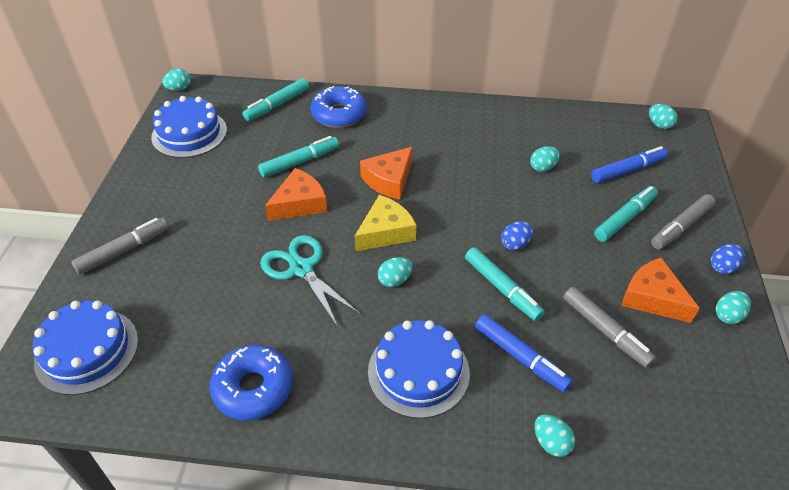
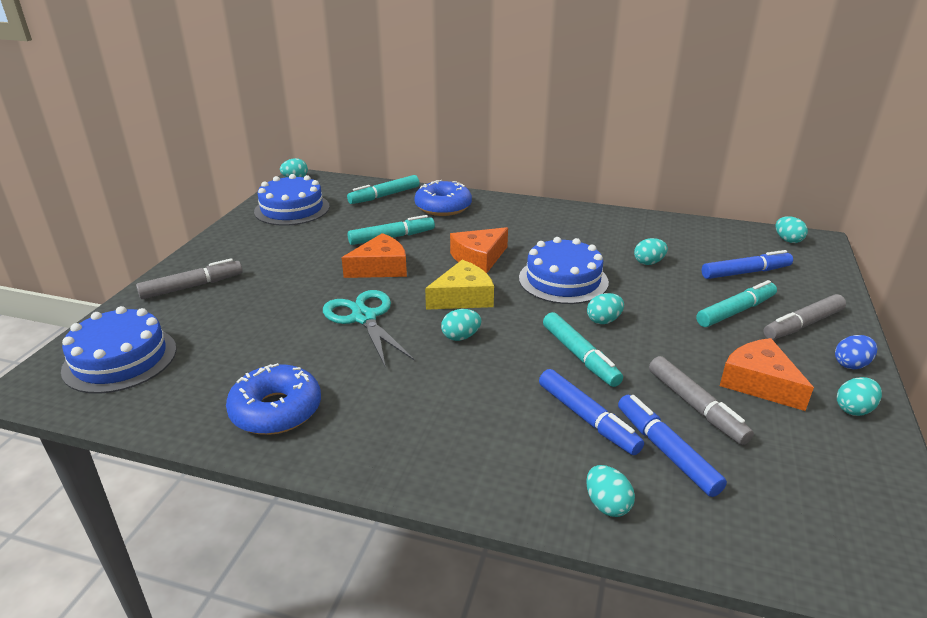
camera: 10 degrees right, 15 degrees down
blue cake [368,320,470,419] -> blue cake moved to [519,237,609,304]
blue egg [501,221,533,250] -> turquoise egg [587,293,624,324]
none -> blue marker [618,395,727,497]

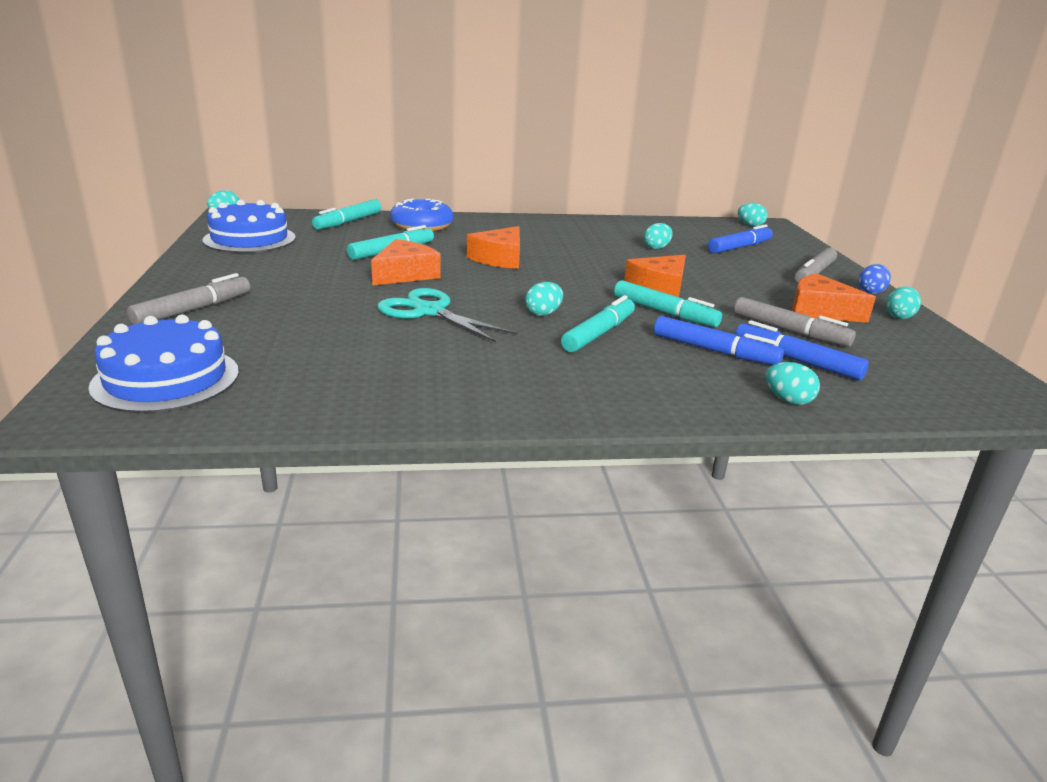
camera: 25 degrees left, 5 degrees down
blue donut [226,363,321,435] -> none
yellow cheese [425,260,494,310] -> none
blue cake [519,237,609,304] -> none
turquoise egg [587,293,624,324] -> orange cheese [624,255,686,297]
turquoise marker [696,280,777,327] -> turquoise marker moved to [561,295,635,352]

